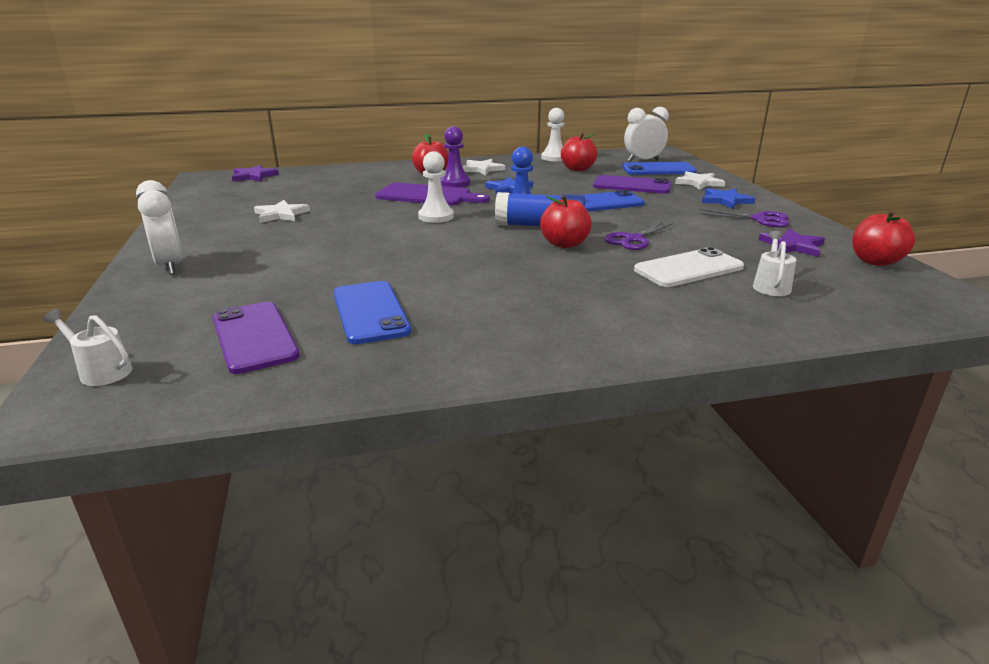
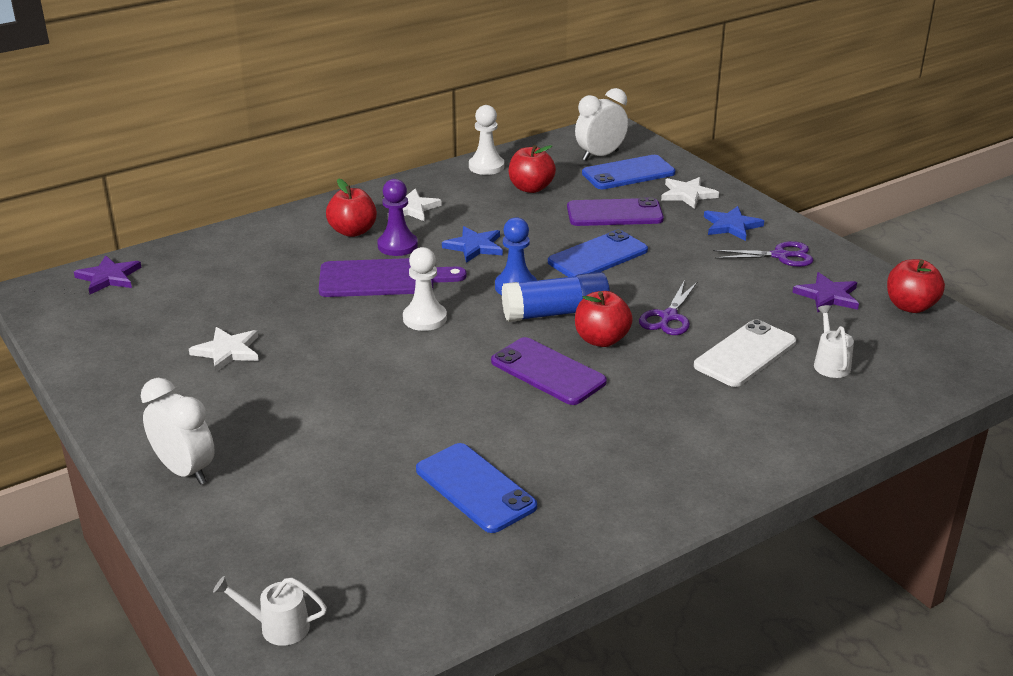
camera: 20 degrees left, 5 degrees up
purple phone [212,302,300,374] -> purple phone moved to [491,337,607,405]

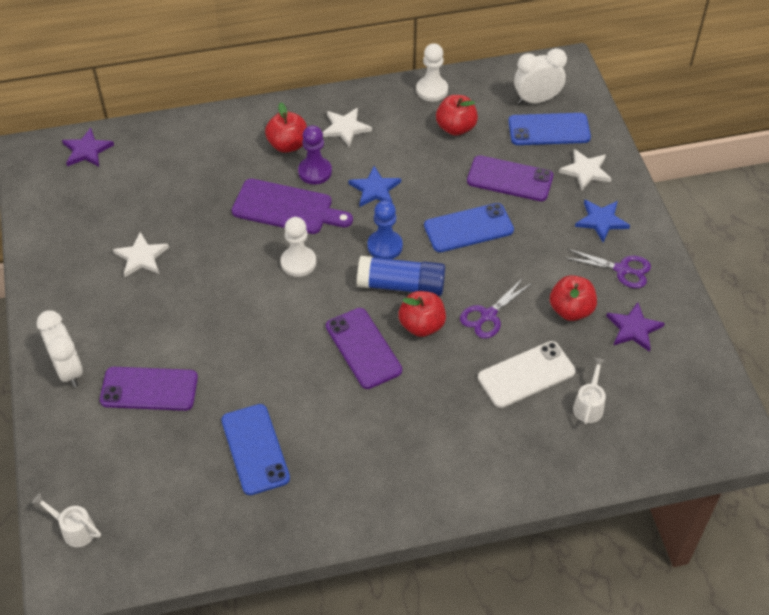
camera: 20 degrees right, 20 degrees up
red apple [887,259,945,313] -> red apple moved to [550,275,597,321]
none -> purple phone [100,367,198,411]

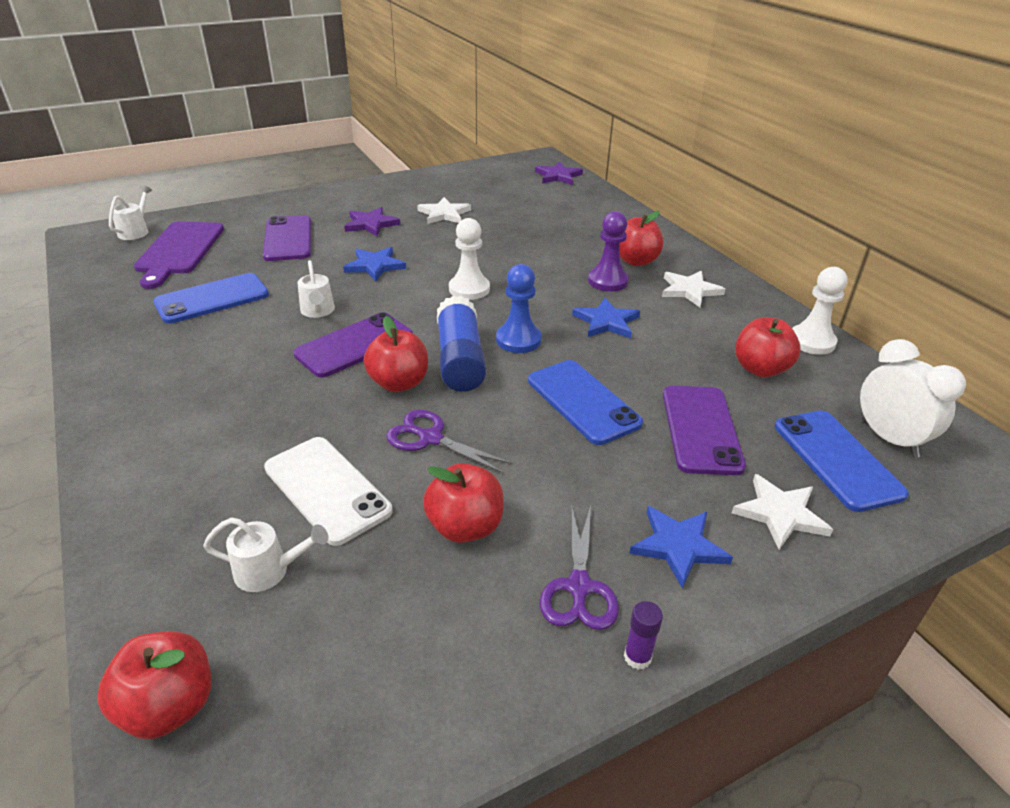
camera: 75 degrees right, 15 degrees down
white clock [37,310,83,387] -> none
purple cutting board [232,179,353,234] -> purple cutting board moved to [134,221,224,289]
purple star [606,302,665,352] -> purple star moved to [344,207,400,236]
none -> red apple [97,631,211,739]
none -> white watering can [298,260,335,318]
none -> blue star [343,247,406,281]
none -> purple glue stick [624,601,663,670]

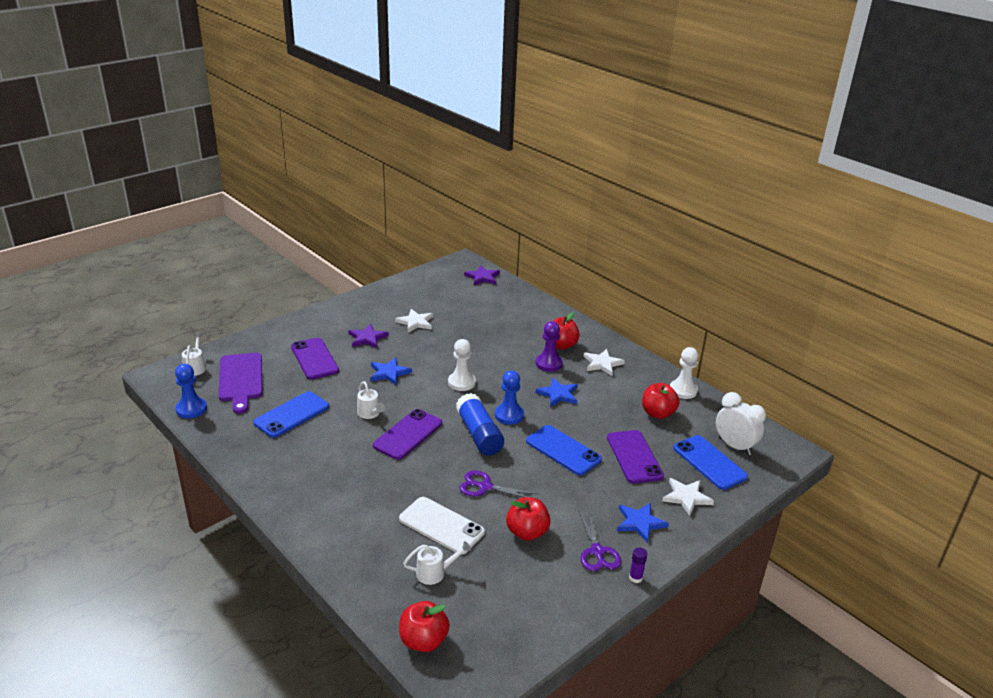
camera: 15 degrees left, 5 degrees down
red apple [364,316,428,392] -> none
none -> blue pawn [175,364,207,419]

